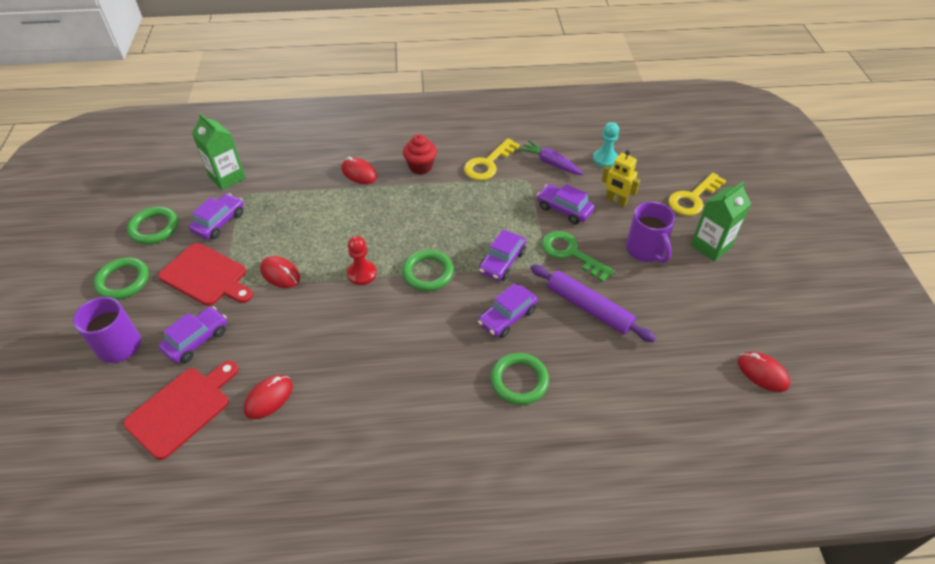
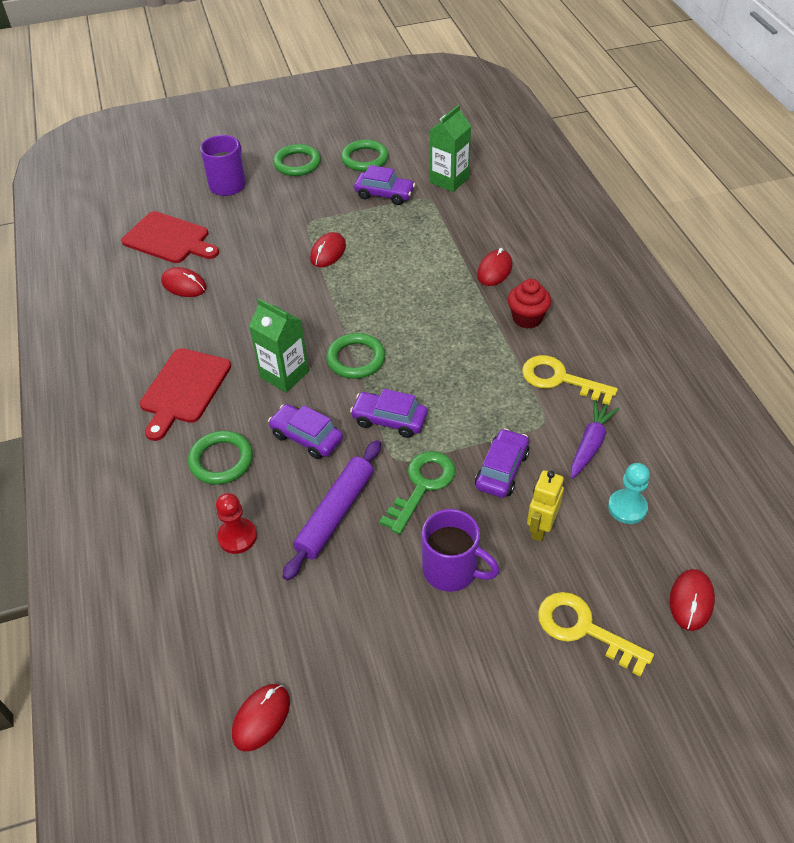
camera: 80 degrees right, 0 degrees up
red cutting board [158,243,253,306] -> red cutting board moved to [140,348,231,441]
purple car [158,306,227,363] -> none
red pawn [347,236,377,285] -> red pawn moved to [216,493,257,554]
purple mug [626,202,675,263] -> purple mug turned 120 degrees counterclockwise [422,509,499,592]
green carton [691,181,751,262] -> green carton moved to [249,299,309,392]
none -> red mouse [670,569,715,631]

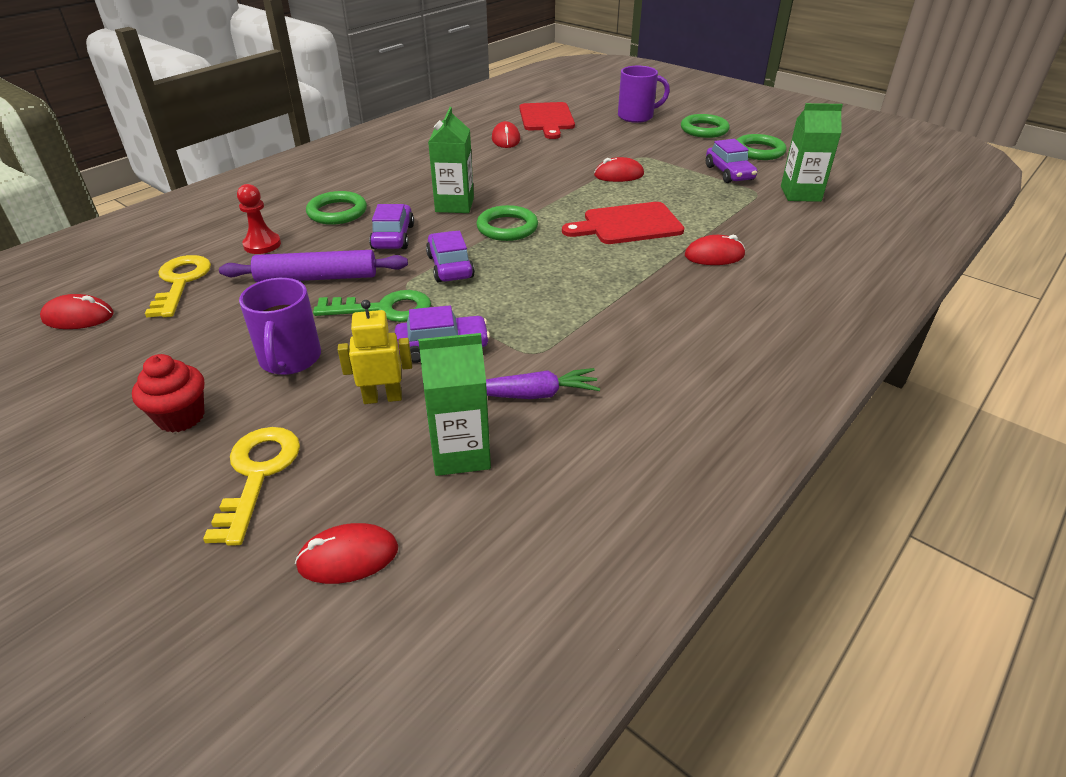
camera: 55 degrees right, 10 degrees down
red cutting board [140,348,231,441] -> red cutting board moved to [562,202,684,244]
red cupcake [508,279,551,329] -> red cupcake moved to [132,354,205,433]
yellow key [522,355,618,405] -> yellow key moved to [145,255,211,318]
turquoise pawn [608,463,650,524] -> green carton [418,333,491,476]

